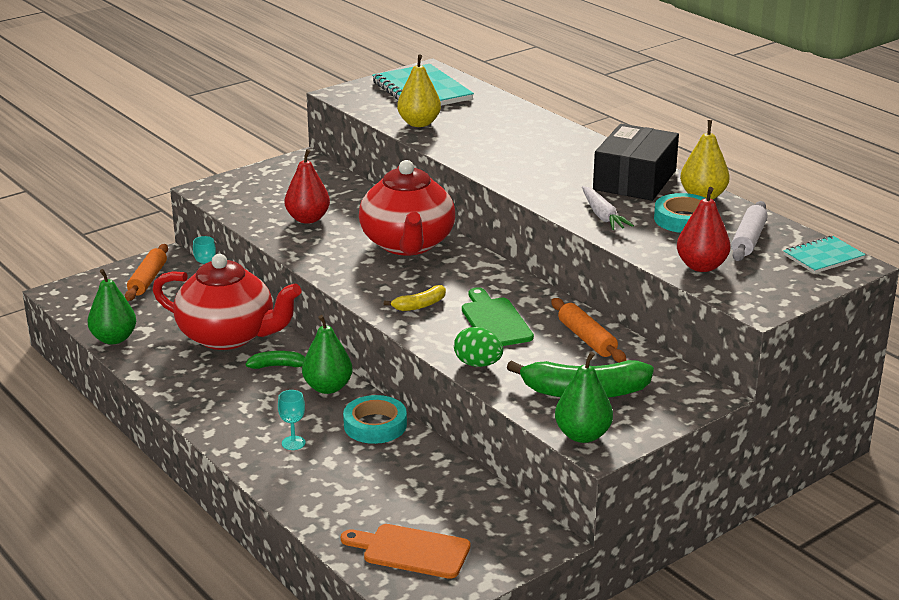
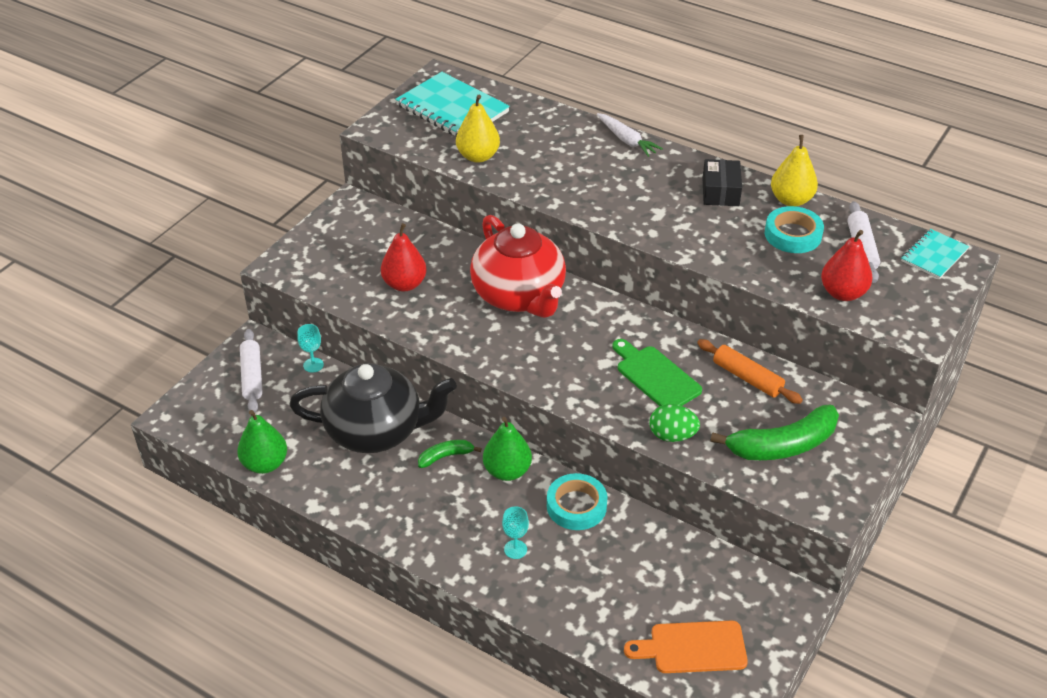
camera: 20 degrees left, 15 degrees up
orange rolling pin [125,244,168,301] -> white rolling pin [240,329,263,413]
red teapot [152,254,301,350] -> black teapot [289,363,457,453]
yellow banana [384,285,446,311] -> none
green pear [555,352,613,443] -> none
white carrot [582,186,634,230] -> white carrot moved to [597,113,663,157]
black box [593,124,679,201] -> black box [703,159,742,206], size x0.59

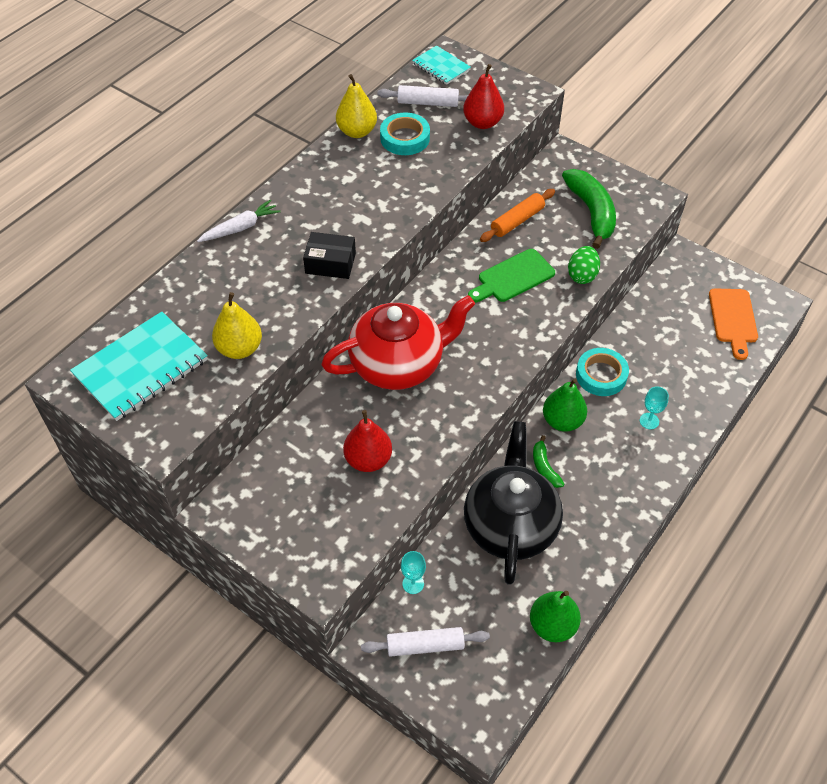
camera: 85 degrees left, 10 degrees up
black box [703,159,742,206] -> black box moved to [303,232,356,279]

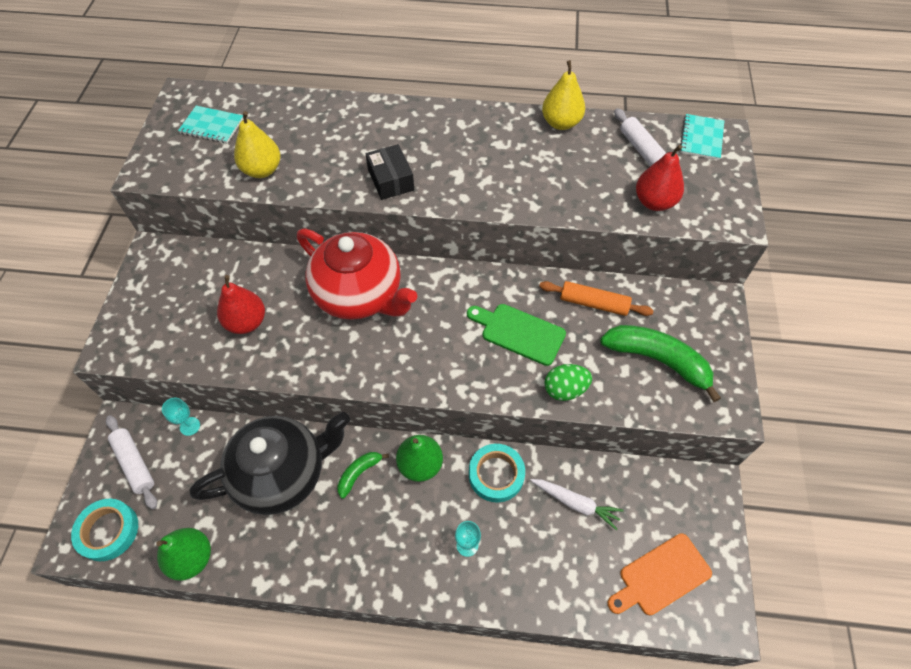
camera: 60 degrees right, 5 degrees up
turquoise notebook [70,312,208,421] -> turquoise notebook [178,106,243,143], size x0.56
white carrot [197,199,281,242] -> white carrot moved to [530,479,624,530]
turquoise tape [380,113,430,155] -> turquoise tape moved to [71,499,138,561]
green banana [562,169,616,249] -> green banana turned 105 degrees counterclockwise [600,325,721,402]

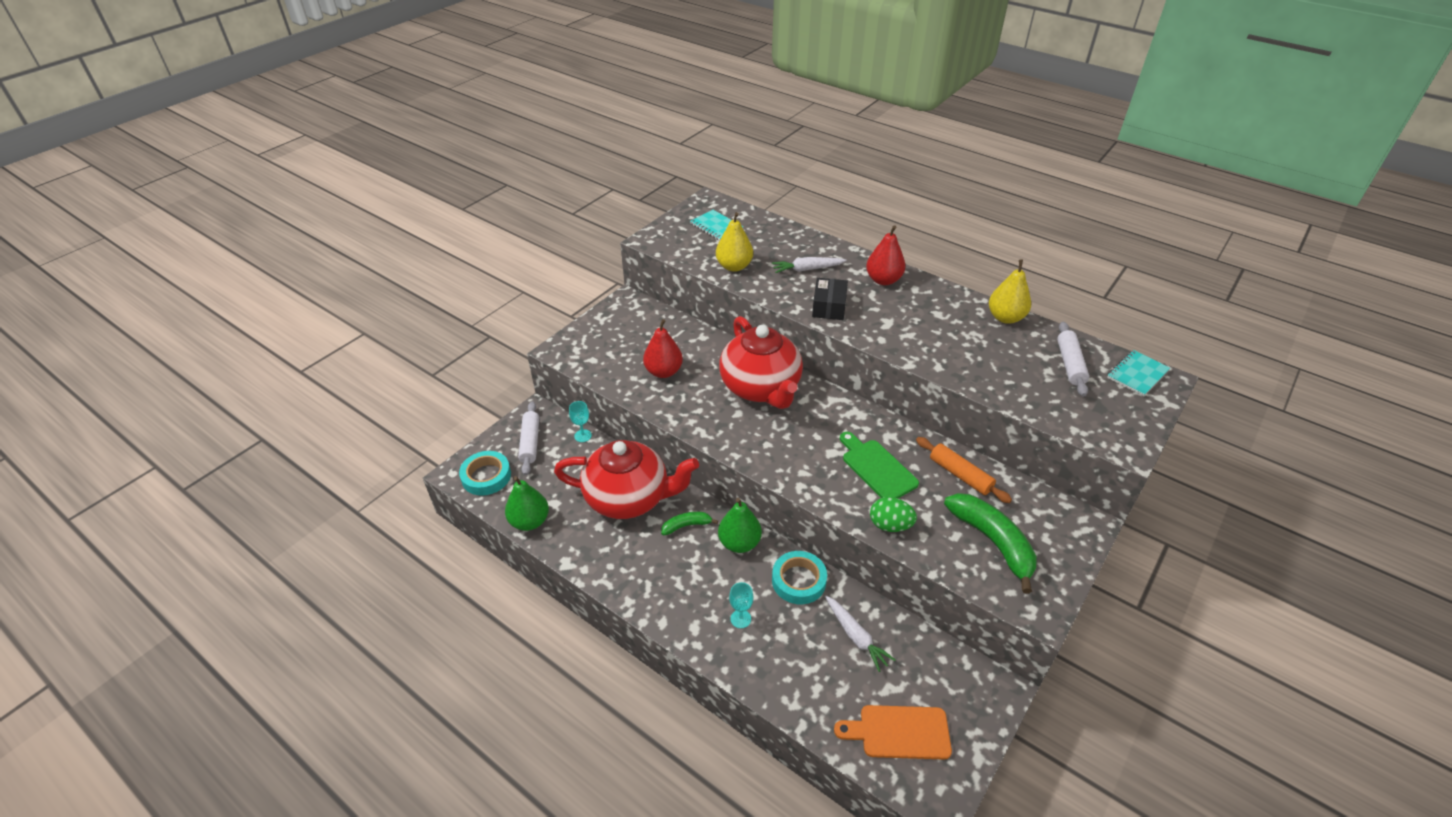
camera: 30 degrees right, 15 degrees down
black teapot [189,412,350,515] -> red teapot [554,440,699,519]
red pear [636,145,684,211] -> red pear moved to [866,225,906,285]
none -> white carrot [772,257,847,273]

